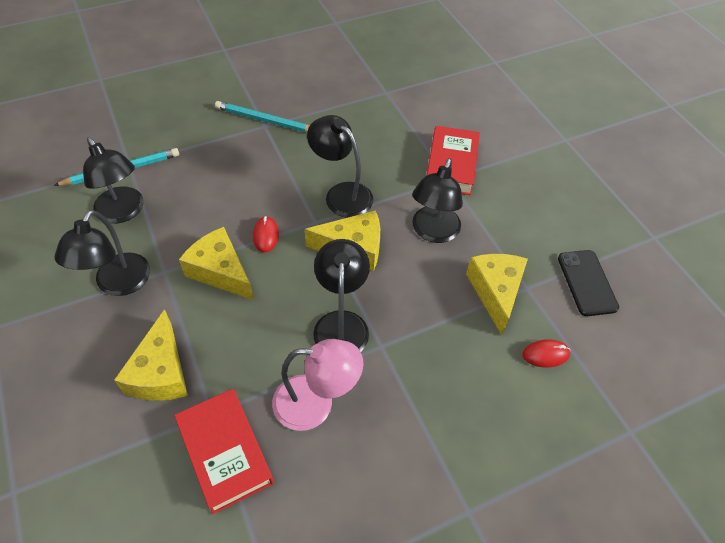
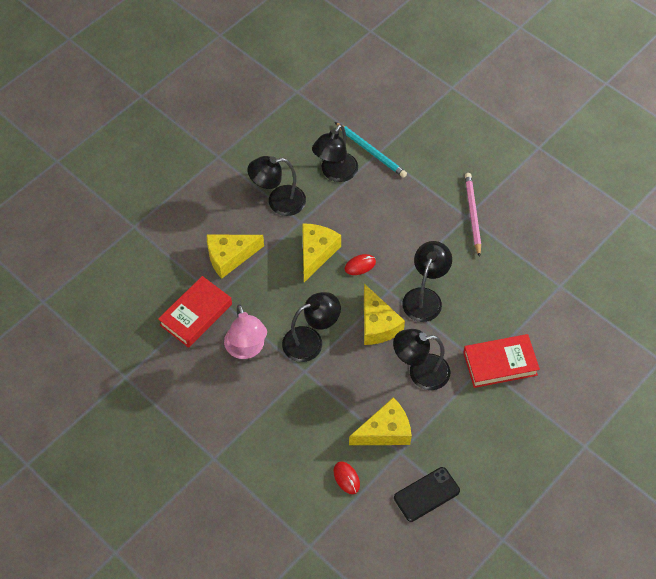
camera: 70 degrees right, 5 degrees up
turquoise pencil [215,101,309,132] -> pink pencil [465,173,481,257]

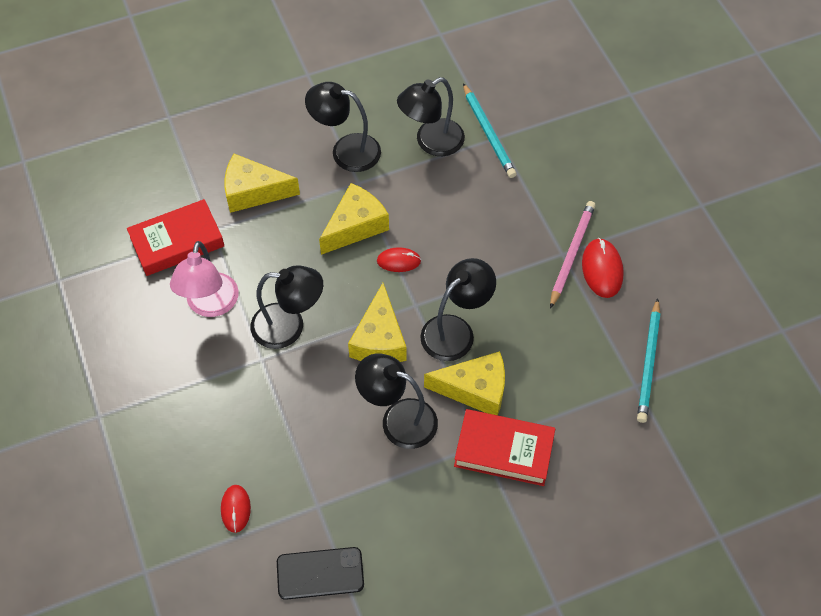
camera: 25 degrees right, 0 degrees up
yellow cheese [349,397,412,445] -> yellow cheese moved to [424,351,505,415]
none -> red mouse [582,238,624,298]
none -> turquoise pencil [637,298,660,423]

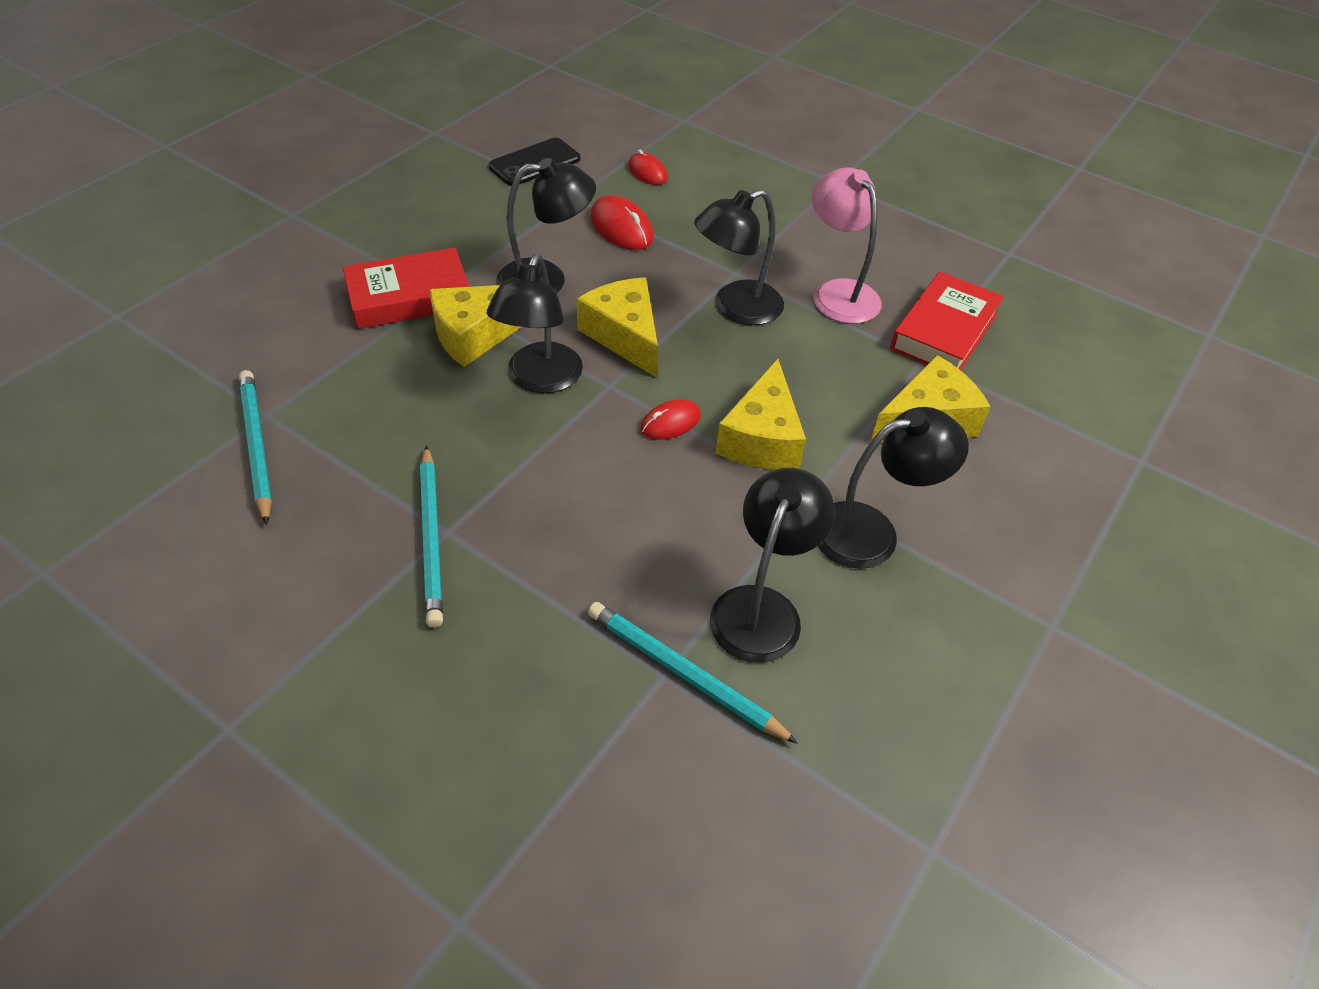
camera: 145 degrees right, 10 degrees down
pink pencil [550,201,595,309] -> turquoise pencil [420,445,443,628]
red mouse [582,238,624,298] -> red mouse moved to [590,195,654,250]

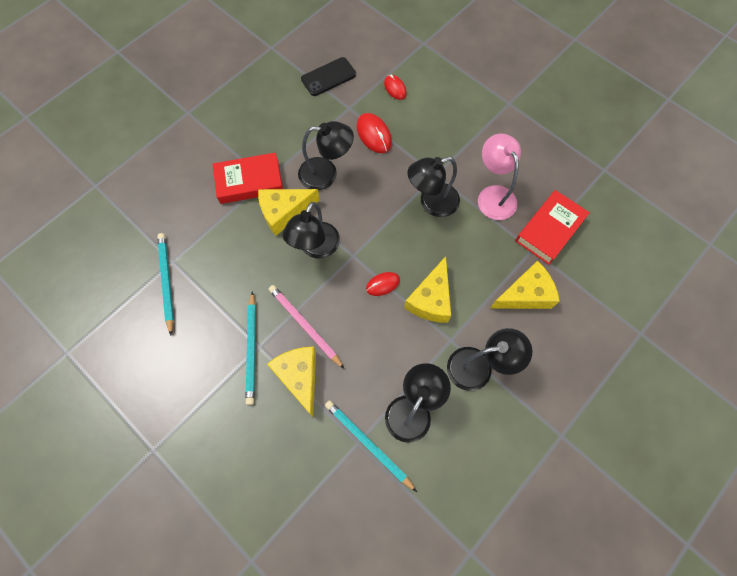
camera: 10 degrees right, 20 degrees up
yellow cheese [577,277,658,378] -> yellow cheese moved to [267,347,316,417]
none -> pink pencil [268,285,344,369]

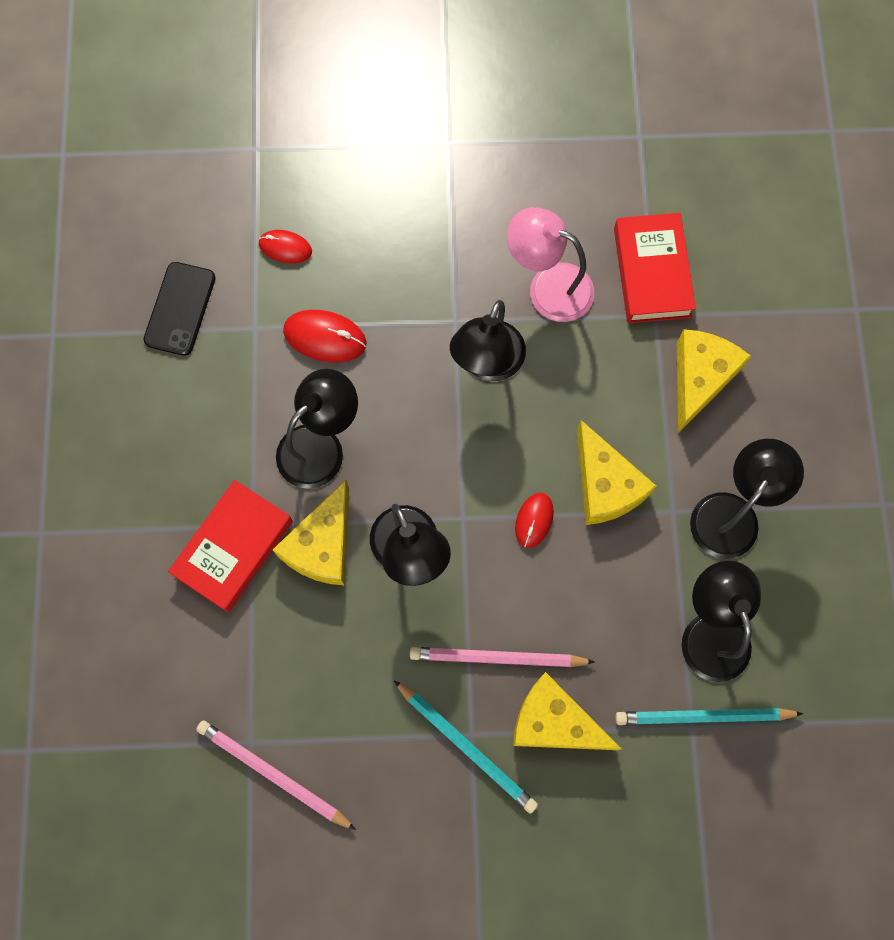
camera: 45 degrees left, 5 degrees up
turquoise pencil [157,233,174,336] -> pink pencil [196,720,356,830]

